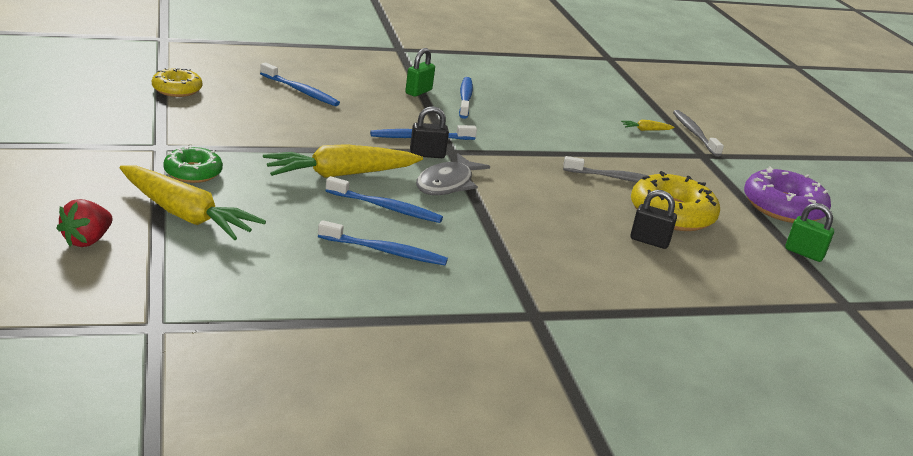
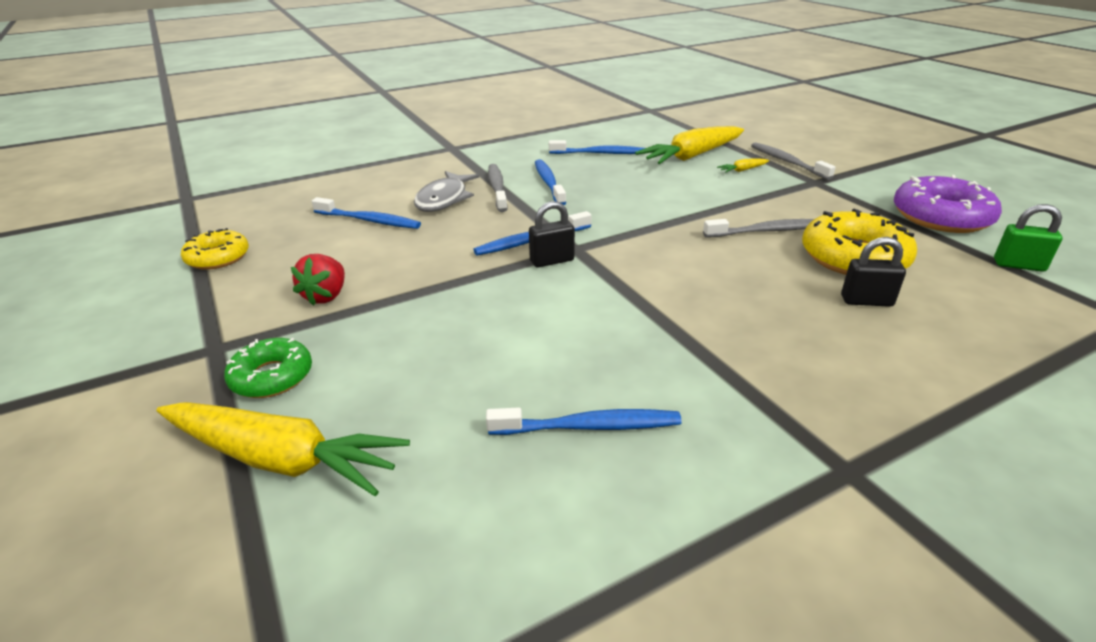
camera: 10 degrees left, 5 degrees up
red strawberry [56,199,113,247] -> red strawberry moved to [291,254,345,306]
yellow carrot [263,144,423,178] -> yellow carrot moved to [635,126,744,164]
blue toothbrush [326,176,443,223] -> blue toothbrush moved to [549,140,646,154]
green padlock [405,48,435,97] -> grey toothbrush [488,164,507,212]
grey fish [416,153,490,195] -> grey fish moved to [414,171,479,212]

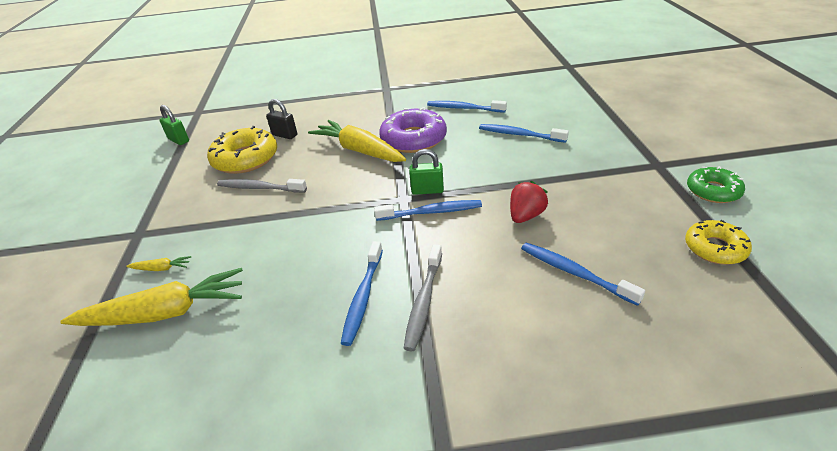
camera: 155 degrees left, 5 degrees up
yellow carrot [157,402,410,496] -> yellow carrot moved to [308,120,406,162]
green donut [224,338,312,398] -> green donut moved to [687,166,745,203]
red strawberry [291,254,345,306] -> red strawberry moved to [510,181,548,223]
grey fish [414,171,479,212] -> none
black padlock [529,201,575,267] -> green padlock [409,149,444,195]
blue toothbrush [549,140,646,154] -> blue toothbrush moved to [479,124,569,143]
grey toothbrush [751,142,836,180] -> none
purple donut [894,175,1002,233] -> purple donut moved to [379,107,447,153]

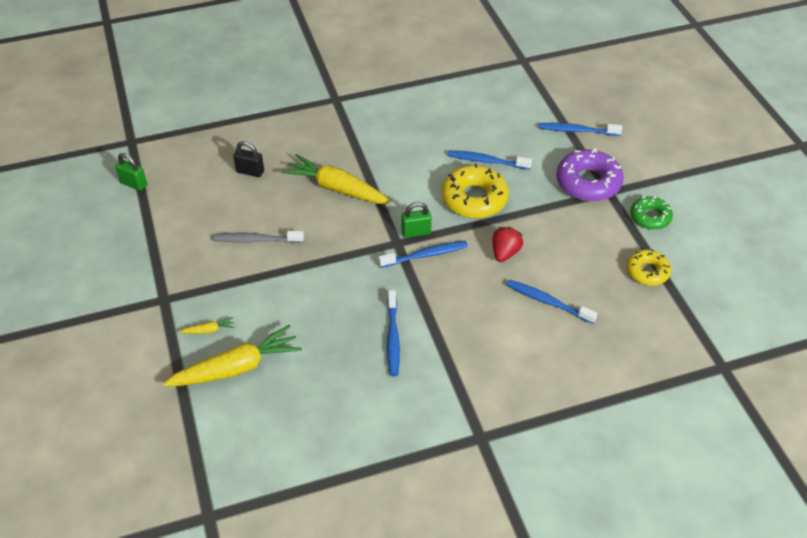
camera: 15 degrees left, 10 degrees up
yellow donut [207,126,277,174] -> yellow donut moved to [441,163,509,218]
purple donut [379,107,447,153] -> purple donut moved to [556,148,624,201]
grey toothbrush [403,244,442,352] -> none
blue toothbrush [427,100,507,112] -> blue toothbrush moved to [539,123,622,136]

